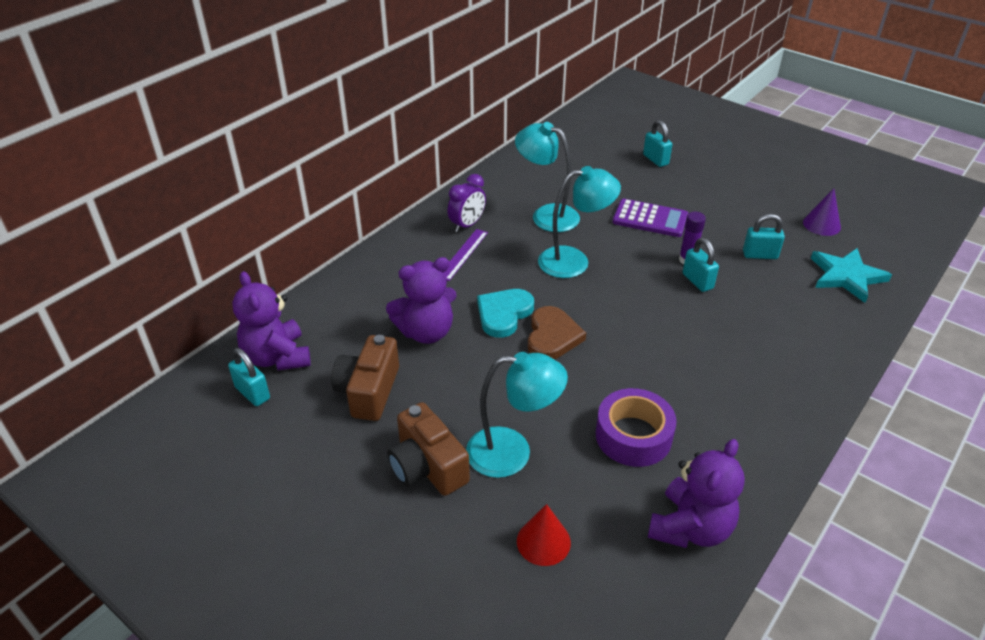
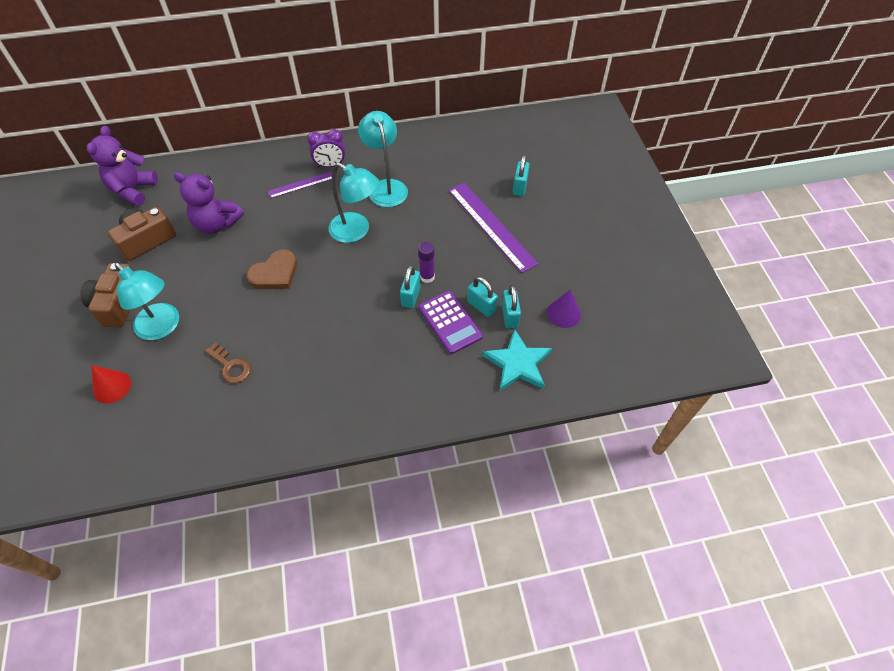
camera: 40 degrees right, 15 degrees up
turquoise padlock [228,348,270,406] -> turquoise padlock moved to [502,285,521,328]
turquoise heart [477,289,534,338] -> none
purple tape [596,388,676,467] -> brown key [205,342,251,383]
purple calculator [613,199,688,237] -> purple calculator moved to [419,291,483,354]
purple teddy bear [648,439,745,548] -> none
none -> purple ruler [448,183,538,273]

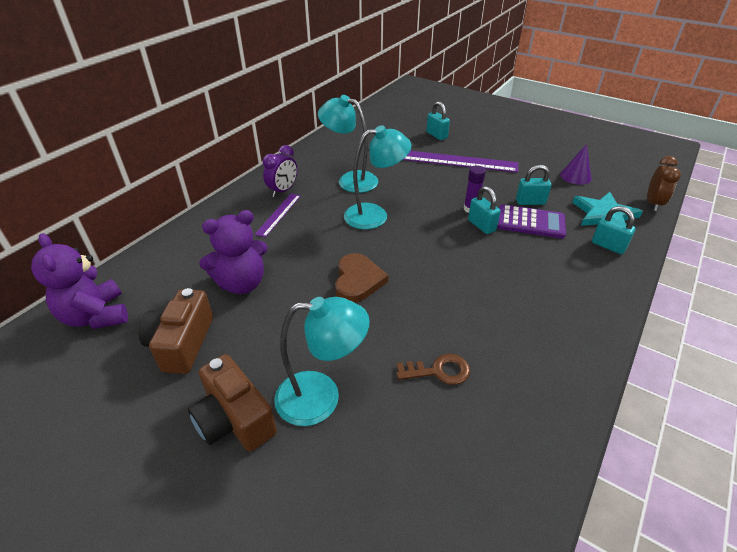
camera: 45 degrees left, 15 degrees down
red cone [91,365,131,404] -> none
turquoise padlock [502,285,521,328] -> turquoise padlock moved to [592,206,636,254]
none -> brown clock [648,156,681,211]

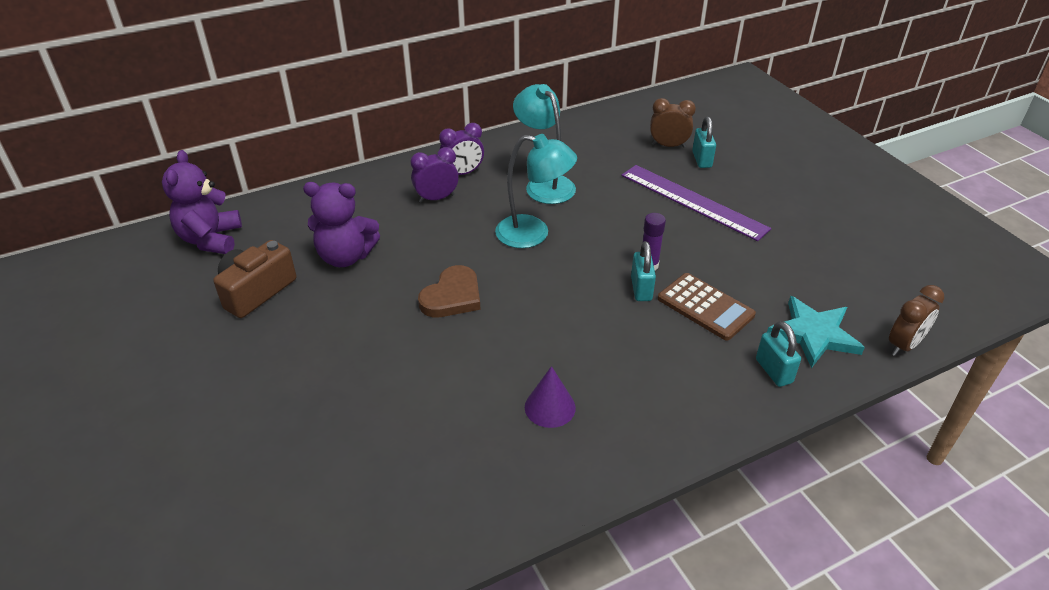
camera: 30 degrees right, 0 degrees up
brown camera [188,354,277,452] -> none
purple ruler [255,194,301,237] -> purple clock [410,147,459,203]
turquoise lamp [274,297,370,426] -> none
brown key [397,354,470,385] -> none
purple calculator [497,204,566,238] -> brown calculator [658,273,756,340]
turquoise padlock [516,165,552,205] -> none
purple cone [560,144,592,185] -> purple cone moved to [525,366,576,428]
none -> brown clock [650,98,696,148]

